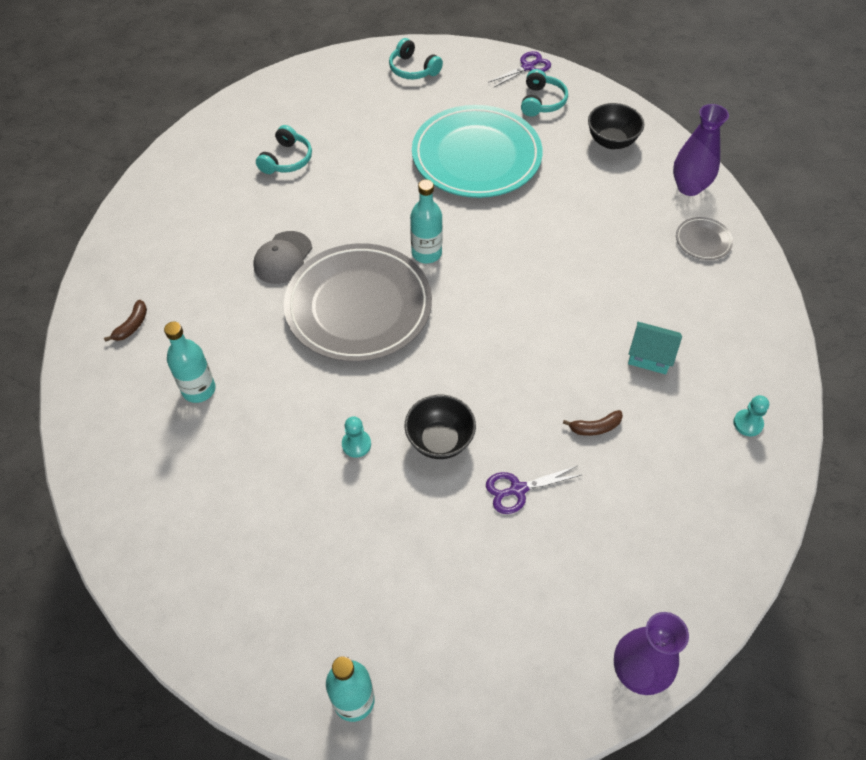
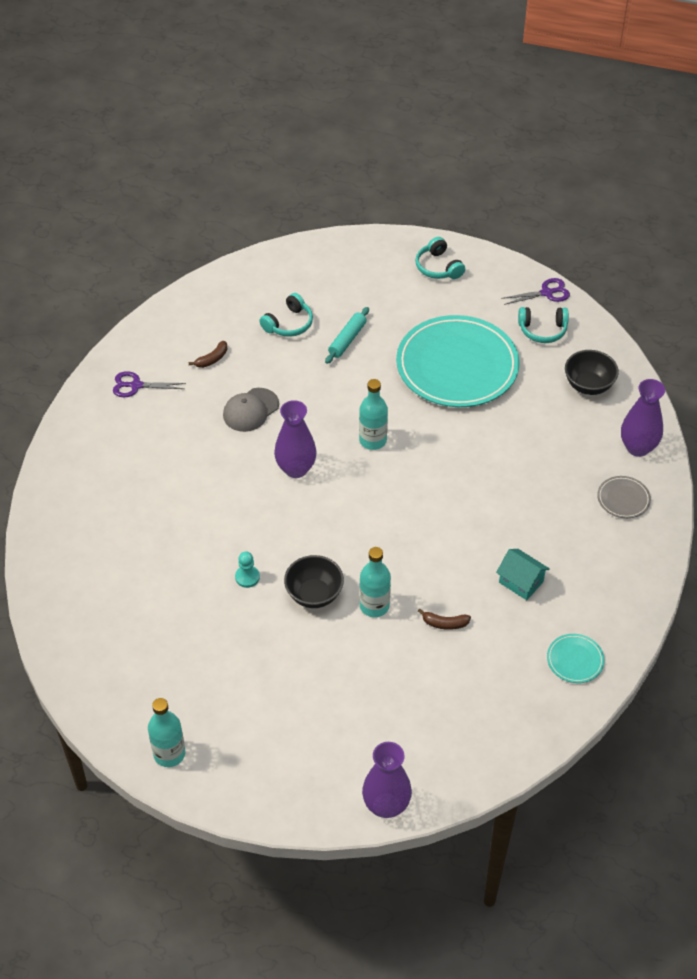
camera: 20 degrees right, 5 degrees down
brown banana [104,300,147,342] -> brown banana moved to [189,341,227,368]
turquoise bottle [164,322,216,403] -> turquoise bottle moved to [359,547,391,617]
grey plate [284,243,432,362] -> purple vase [274,400,317,478]
purple scissors [486,466,581,514] -> purple scissors moved to [113,371,186,397]
turquoise headphones [521,69,568,117] -> turquoise headphones turned 60 degrees clockwise [518,307,569,343]
turquoise pawn [733,395,769,436] -> turquoise plate [547,634,605,683]
none -> turquoise rolling pin [325,307,369,364]

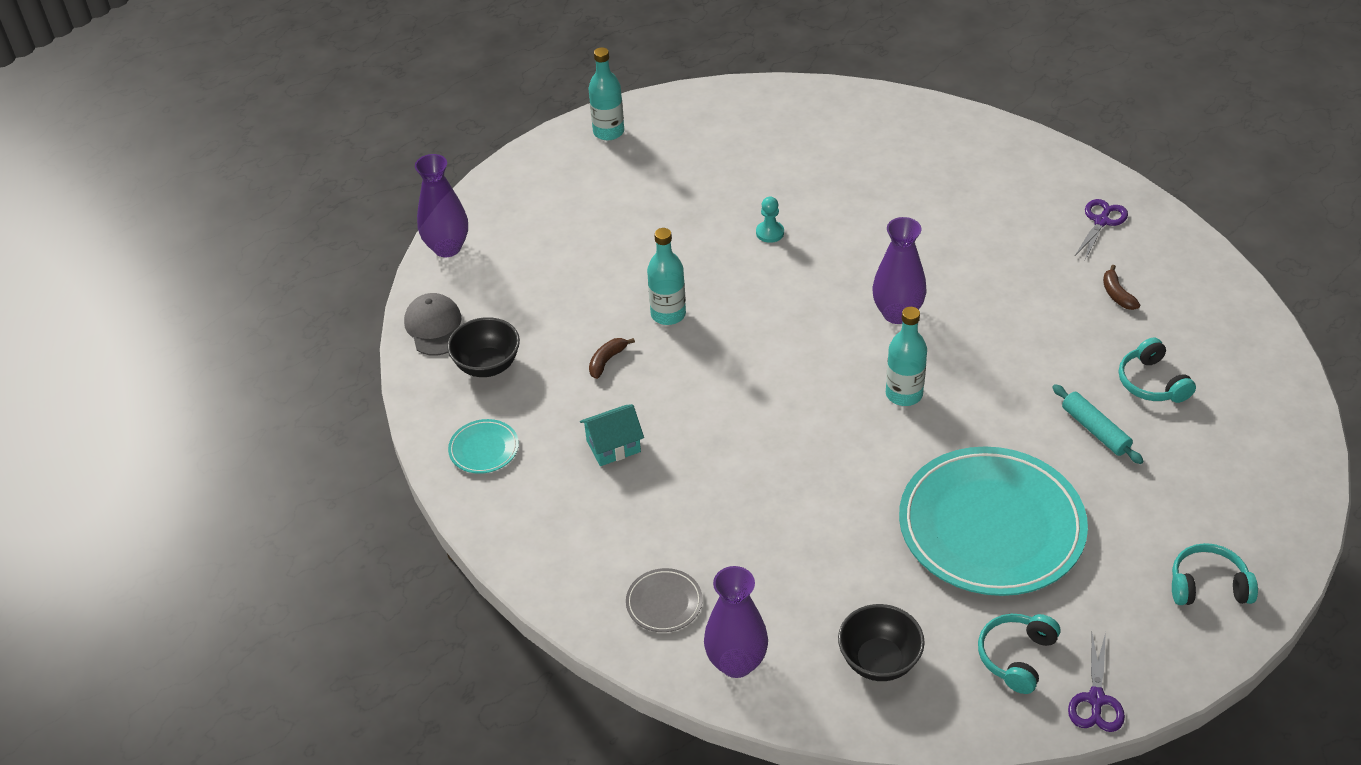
camera: 120 degrees right, 5 degrees down
grey cap [223,388,279,432] -> grey cap moved to [404,293,462,356]
black bowl [284,555,344,608] -> black bowl moved to [447,317,520,377]

